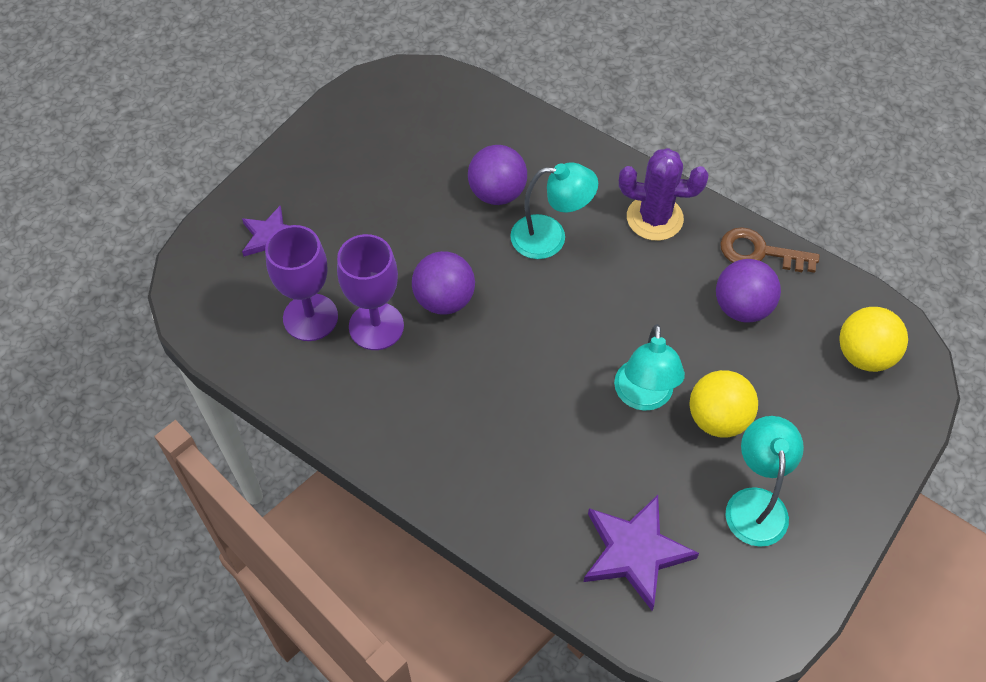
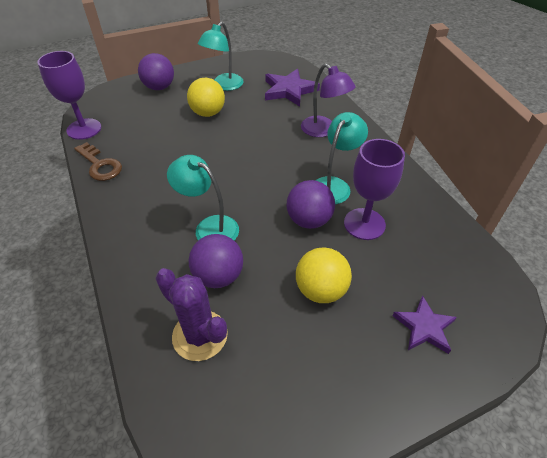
camera: 150 degrees left, 10 degrees down
purple goblet [265,225,338,341] -> purple goblet moved to [37,51,101,140]
turquoise lamp [614,324,685,411] -> turquoise lamp moved to [315,112,368,204]
purple cactus [619,148,709,241] -> purple cactus moved to [155,268,228,361]
purple ball [716,259,781,323] -> purple ball moved to [138,53,174,90]
yellow ball [839,307,908,372] -> yellow ball moved to [296,247,352,303]
none -> purple lamp [301,64,356,137]

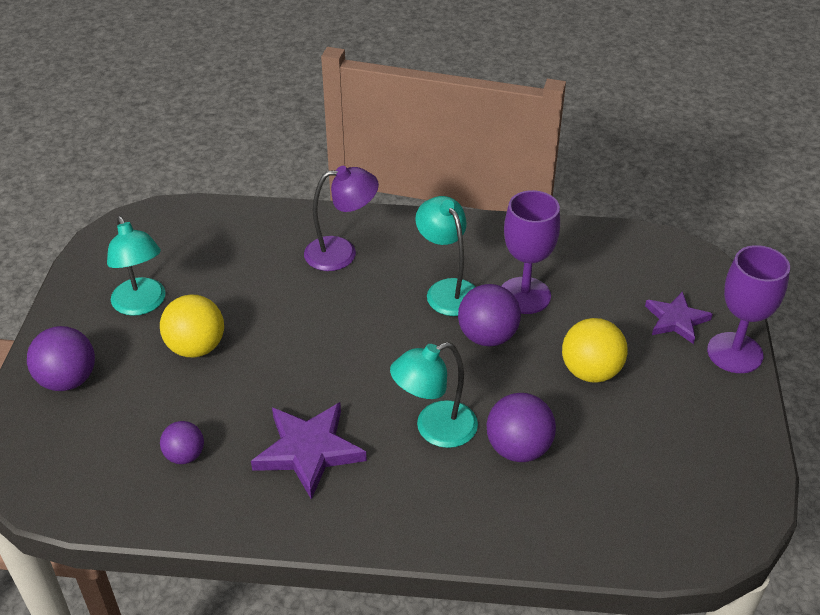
camera: 60 degrees left, 5 degrees down
purple goblet [37,51,101,140] -> purple goblet moved to [707,245,790,373]
brown key [74,142,122,181] -> none
purple cactus [155,268,228,361] -> none
purple star [265,69,320,107] -> purple star moved to [251,402,367,500]
none -> purple ball [160,421,204,464]

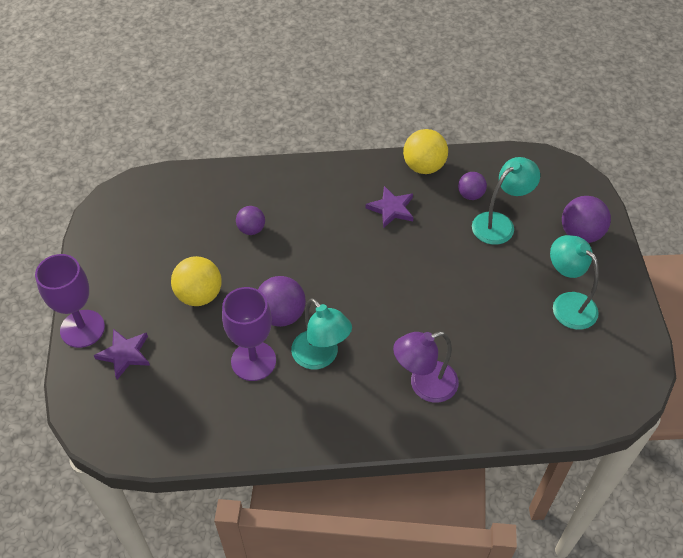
camera: 170 degrees right, 10 degrees up
yellow ball [160,294,224,357] -> yellow ball moved to [403,129,448,174]
purple star [251,402,367,500] -> purple star [366,186,413,228], size x0.66
turquoise lamp [390,342,478,448] -> turquoise lamp moved to [472,157,540,245]
purple ball [487,393,556,462] -> purple ball [236,206,265,235], size x0.62

